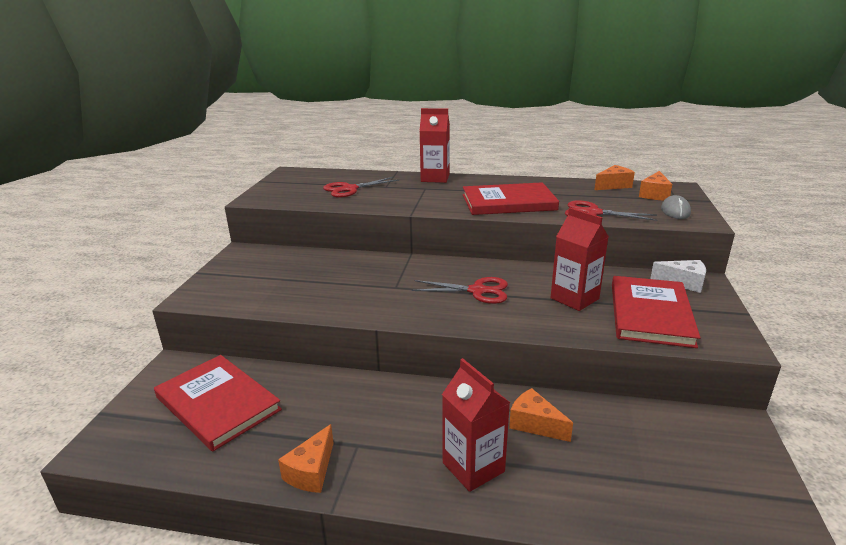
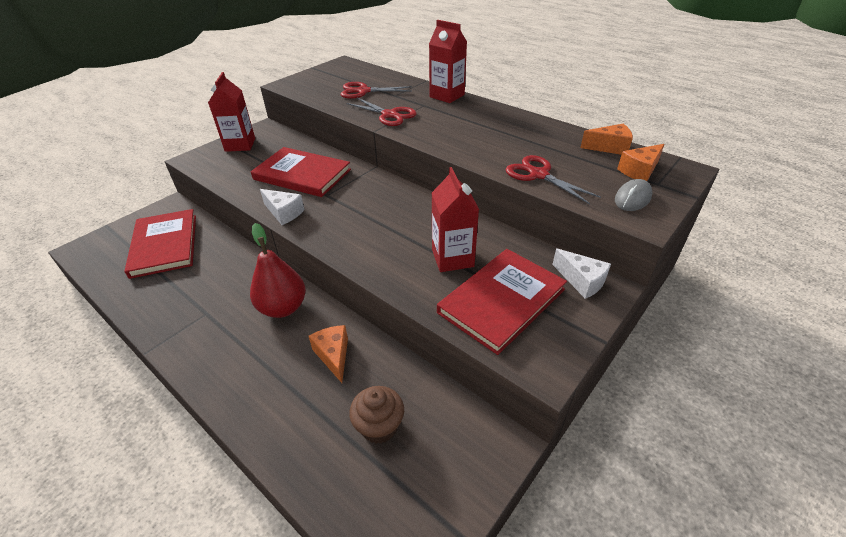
camera: 30 degrees right, 15 degrees up
orange cheese [278,424,333,493] -> none
red scissors [412,277,508,304] -> red scissors moved to [347,97,417,126]
red carton [442,358,510,492] -> red carton moved to [208,72,255,152]
red book [463,182,559,215] -> red book moved to [251,147,351,197]
none -> red pear [250,223,306,318]
none -> white cheese [260,189,305,225]
none -> brown cupcake [349,386,404,444]

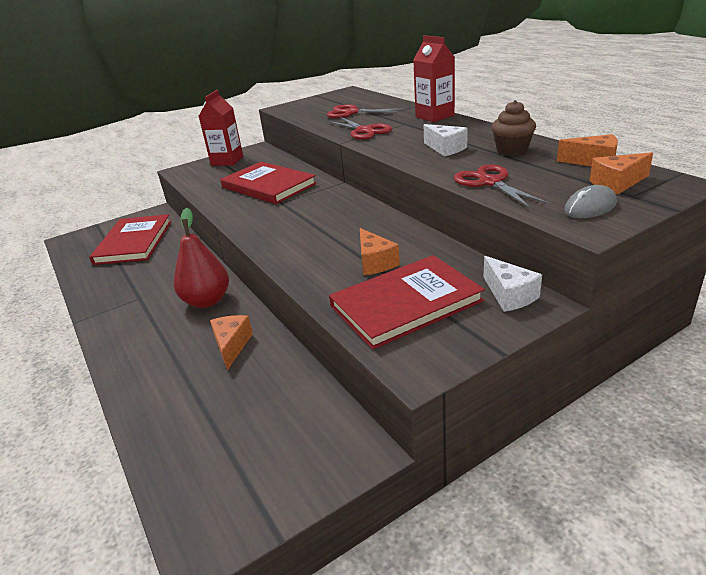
camera: 20 degrees right, 10 degrees down
white cheese [260,189,305,225] -> white cheese moved to [424,124,468,157]
brown cupcake [349,386,404,444] -> brown cupcake moved to [491,100,536,156]
red carton [432,167,479,272] -> orange cheese [360,228,400,275]

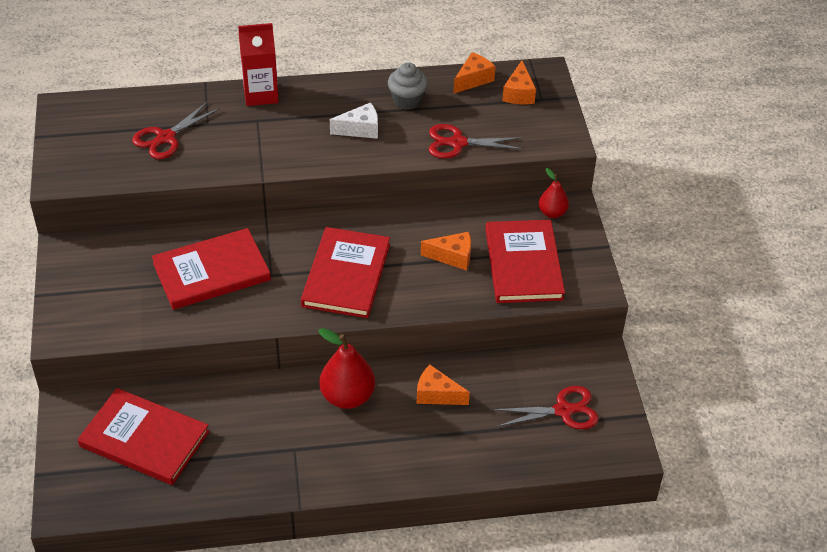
camera: 70 degrees left, 15 degrees up
red carton [199,90,243,166] -> none
red scissors [328,117,392,140] -> red scissors moved to [493,386,599,429]
white cheese [484,256,542,312] -> red pear [539,168,569,218]
brown cupcake [491,100,536,156] -> grey cupcake [388,62,428,110]
grey mouse [564,185,617,218] -> none
none -> red book [301,227,390,318]

